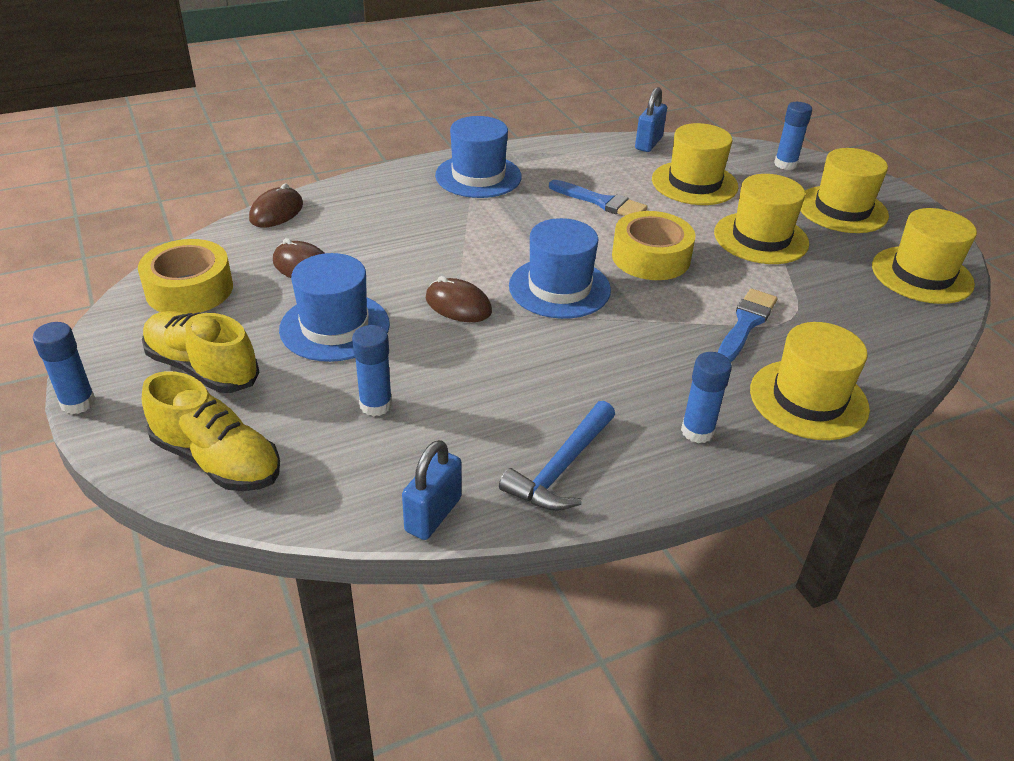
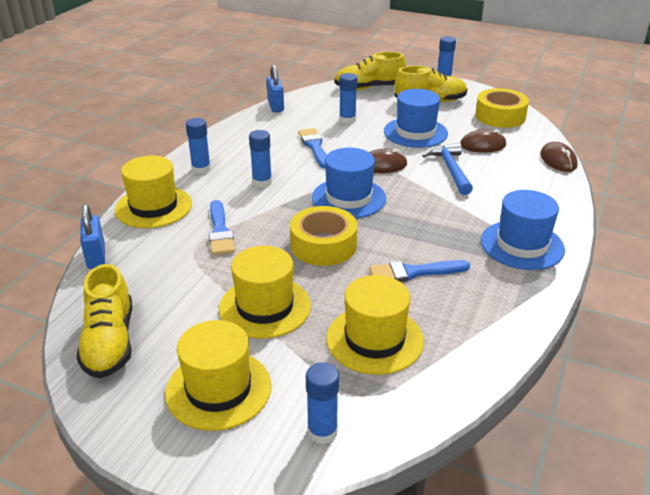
camera: 140 degrees right, 5 degrees down
blue hammer [499,401,615,511] -> blue hammer moved to [422,143,473,195]
blue padlock [635,87,667,152] -> blue padlock moved to [80,204,105,269]
yellow hat [872,208,977,304] -> yellow shoe [76,264,132,378]
none -> blue glue stick [249,130,272,187]
none -> blue brush [298,128,327,168]

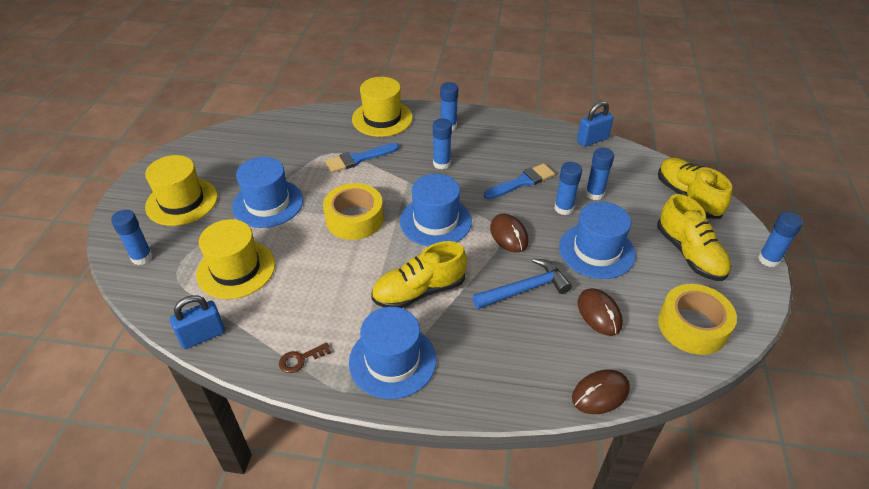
camera: 75 degrees right, 10 degrees up
yellow shoe [76,264,132,378] -> yellow shoe moved to [371,241,467,308]
blue padlock [80,204,105,269] -> blue padlock moved to [170,295,225,349]
yellow hat [219,246,311,339] -> blue hat [232,157,303,228]
blue brush [369,260,470,282] -> none
none -> brown key [279,342,331,373]
none -> blue glue stick [554,162,582,215]

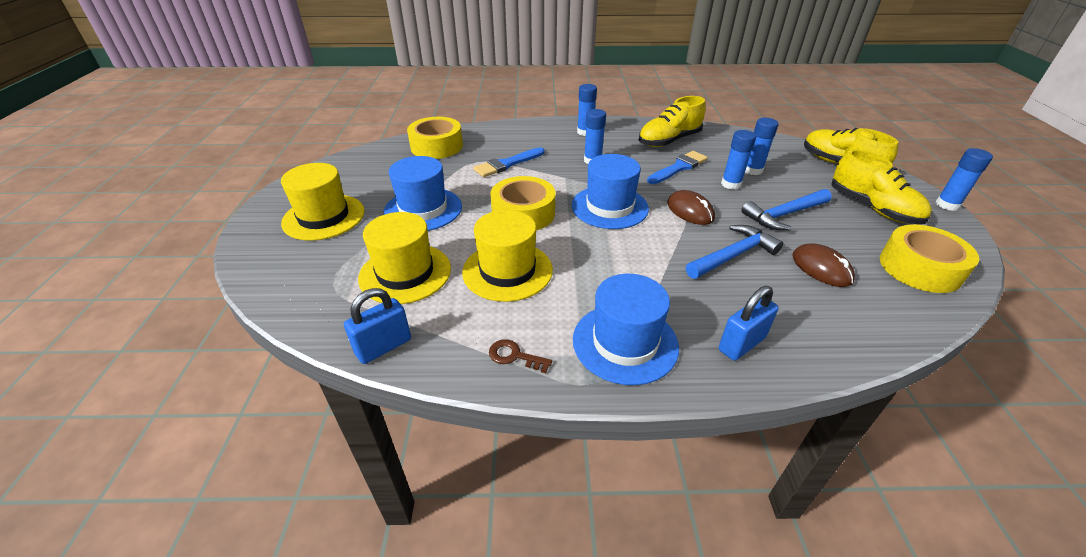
camera: 10 degrees left, 5 degrees down
blue glue stick [111,210,153,265] -> none
brown key [279,342,331,373] -> brown key turned 60 degrees clockwise [489,339,552,373]
yellow hat [352,77,413,137] -> yellow hat moved to [462,210,553,302]
yellow shoe [371,241,467,308] -> yellow shoe moved to [639,96,706,147]
blue hat [559,202,636,279] -> blue hammer [741,189,832,230]
brown mouse [572,369,630,414] -> none
blue padlock [577,101,613,147] -> blue padlock moved to [719,286,779,361]
none -> yellow tape [407,117,463,159]

